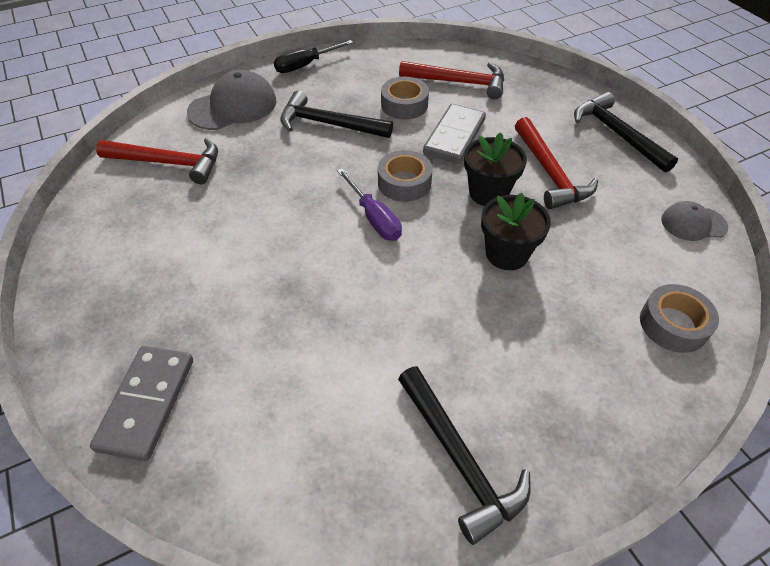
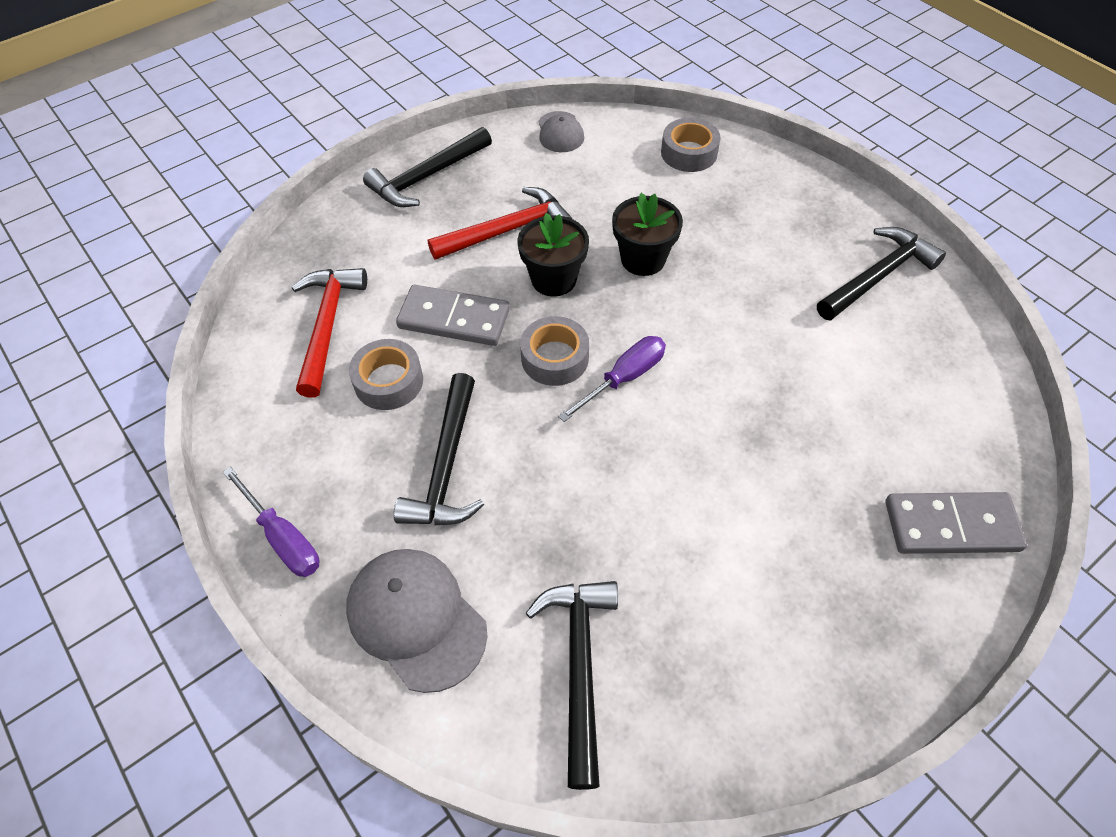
camera: 100 degrees left, 5 degrees up
red hammer [96,138,218,184] -> black hammer [526,581,618,790]
black screwdriver [274,40,353,73] -> purple screwdriver [223,467,320,577]

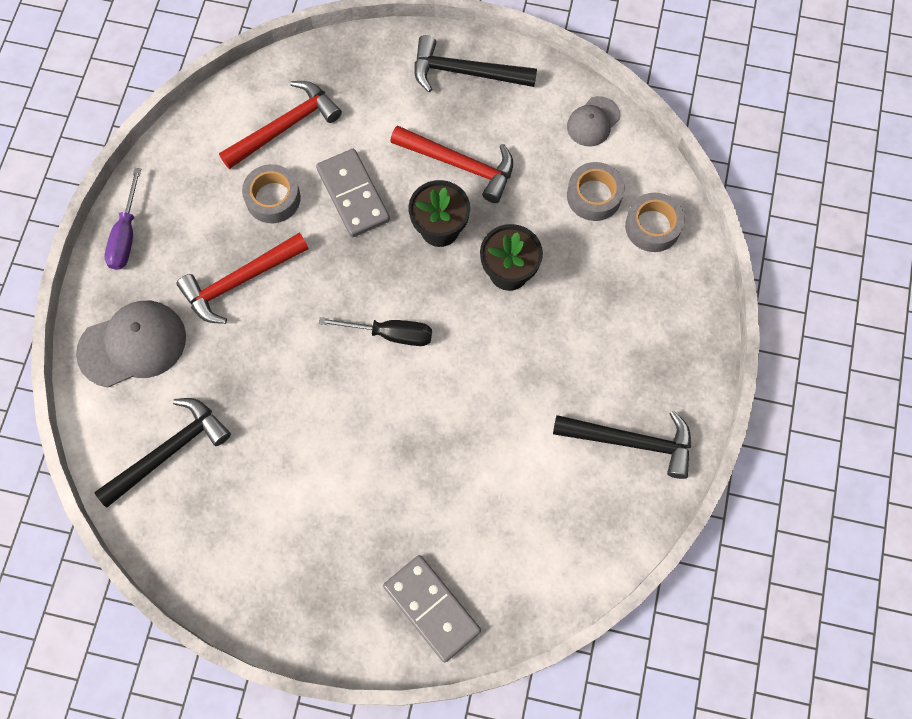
camera: 50 degrees right, 15 degrees up
grey cap [346,549,488,693] -> grey cap turned 60 degrees clockwise [76,301,186,387]
black hammer [394,373,484,526] -> red hammer [176,233,309,324]
grey tape [520,316,589,386] -> grey tape moved to [567,162,624,221]
purple screwdriver [558,336,666,422] -> black screwdriver [319,317,432,346]

